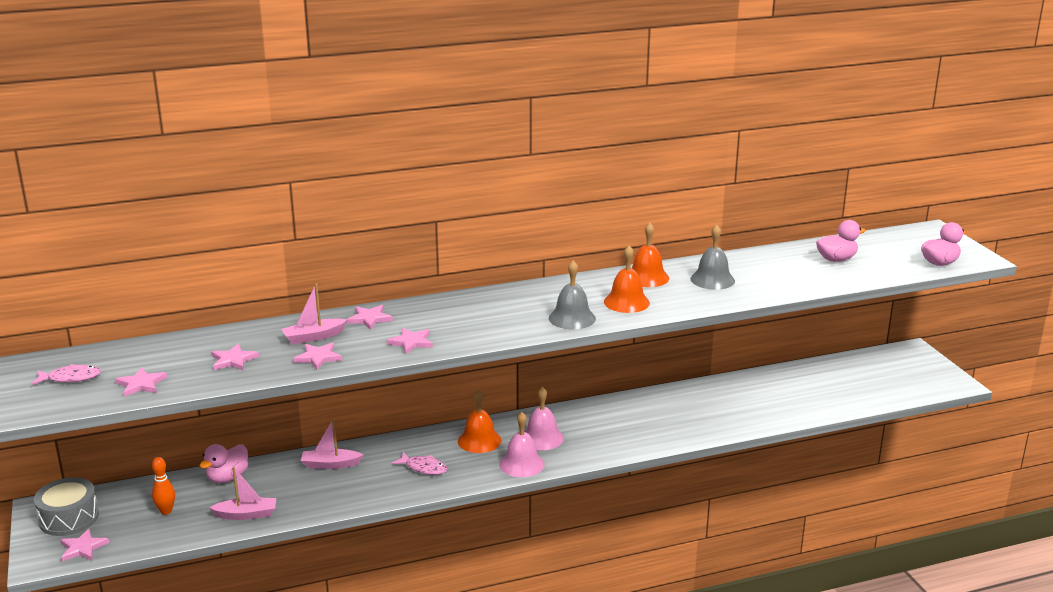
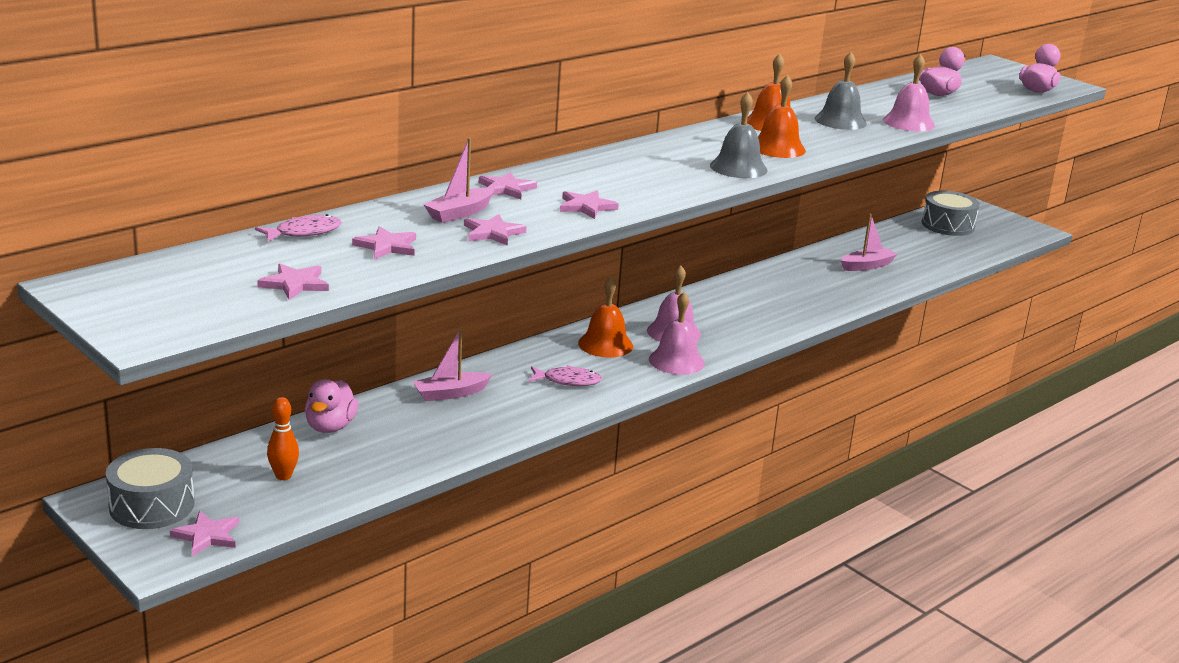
camera: 25 degrees left, 0 degrees up
pink fish [32,364,101,385] -> pink fish moved to [255,214,342,242]
pink boat [209,467,276,520] -> pink boat moved to [841,214,898,271]
none -> pink bell [883,54,935,131]
none -> grey drum [922,191,980,236]

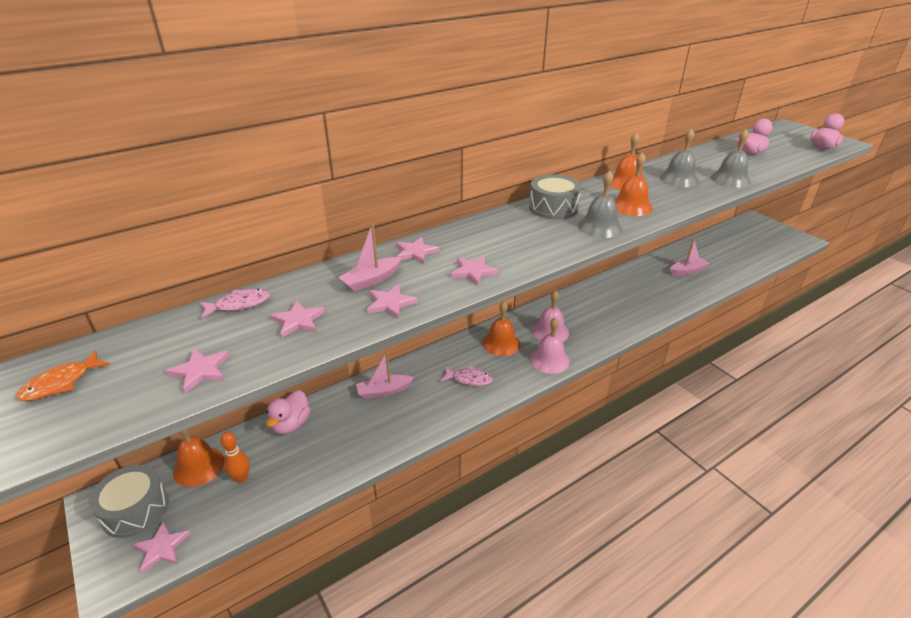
camera: 10 degrees right, 10 degrees up
pink bell [883,54,935,131] -> grey bell [711,129,751,188]
grey drum [922,191,980,236] -> grey drum moved to [529,175,581,220]
none -> orange fish [16,350,110,401]
none -> orange bell [173,429,225,487]

